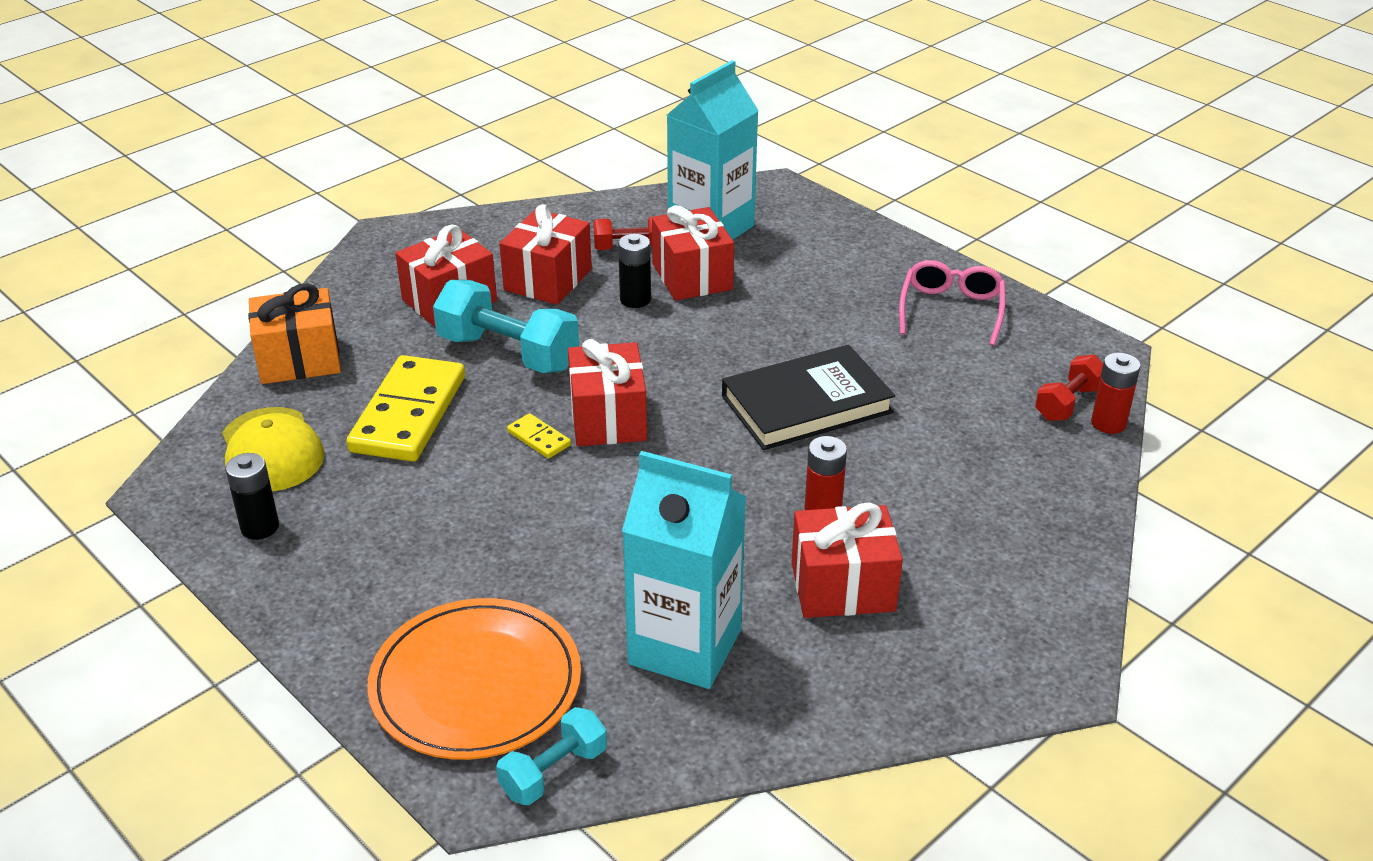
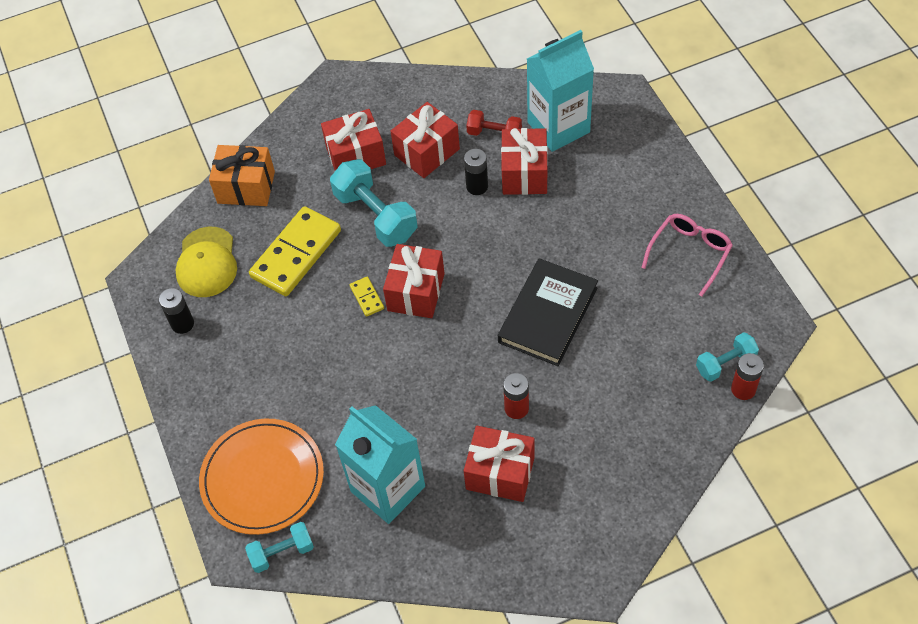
camera: 25 degrees right, 20 degrees up
black book [722,345,895,450] -> black book turned 60 degrees counterclockwise [498,258,598,366]
red dumbbell [1035,355,1103,421] -> turquoise dumbbell [696,332,759,382]

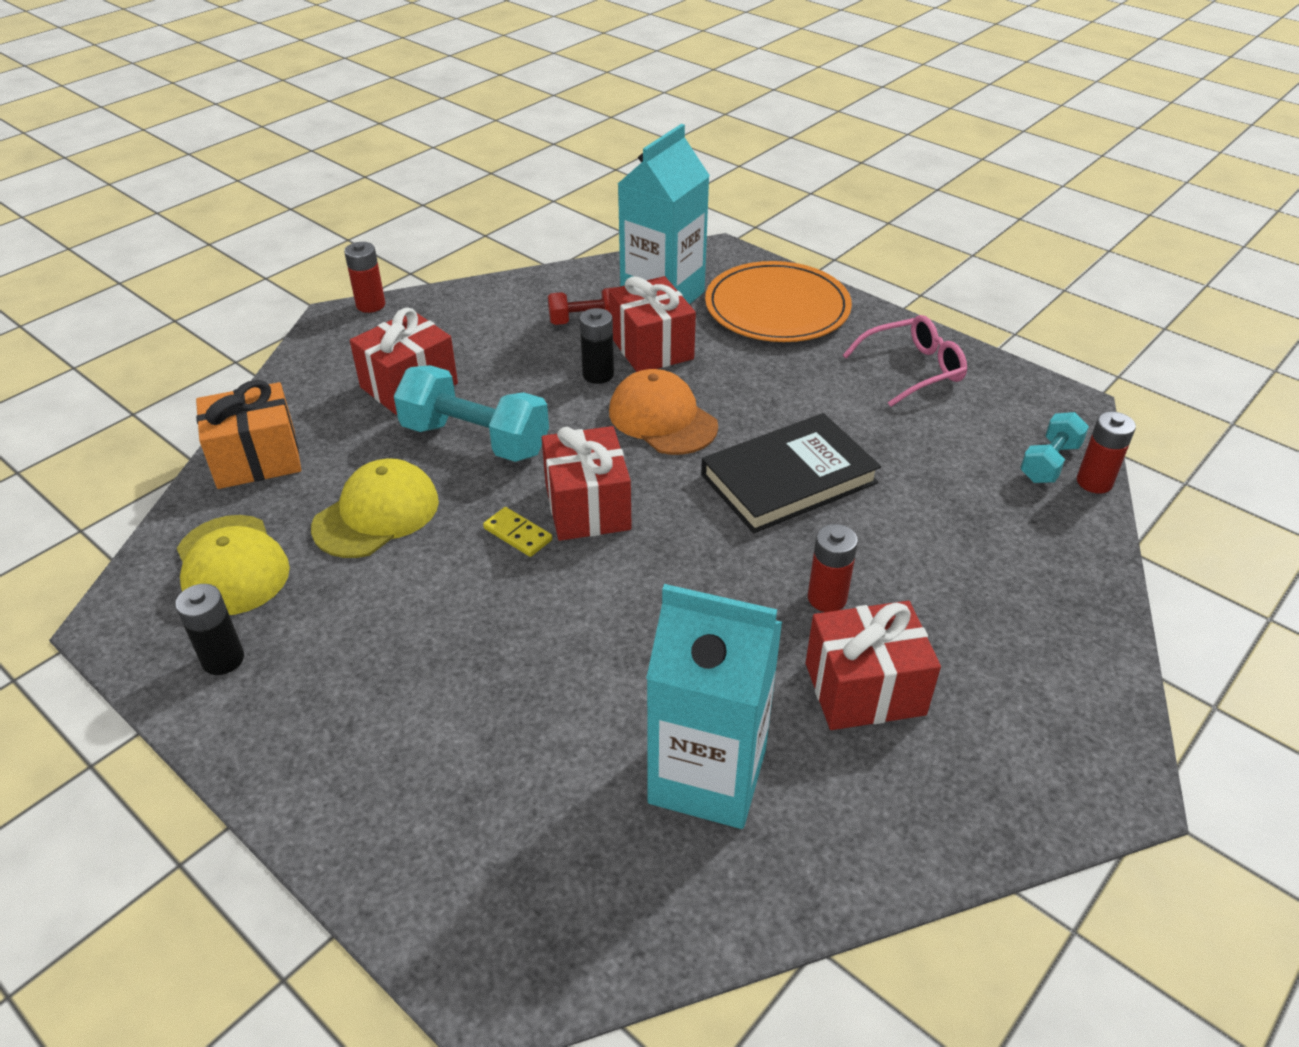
camera: 30 degrees left, 15 degrees down
orange plate [199,419,324,535] -> orange plate moved to [705,261,852,342]
turquoise dumbbell [245,522,314,573] -> none
yellow domino [249,206,341,296] -> yellow cap [311,458,439,558]
red gift [391,102,460,178] -> none
black book [498,258,598,366] -> black book turned 60 degrees clockwise [701,413,881,533]
pink glasses [641,214,733,296] -> pink glasses turned 60 degrees clockwise [843,315,967,407]
none -> red battery [344,242,385,313]
none -> orange cap [609,369,718,455]

